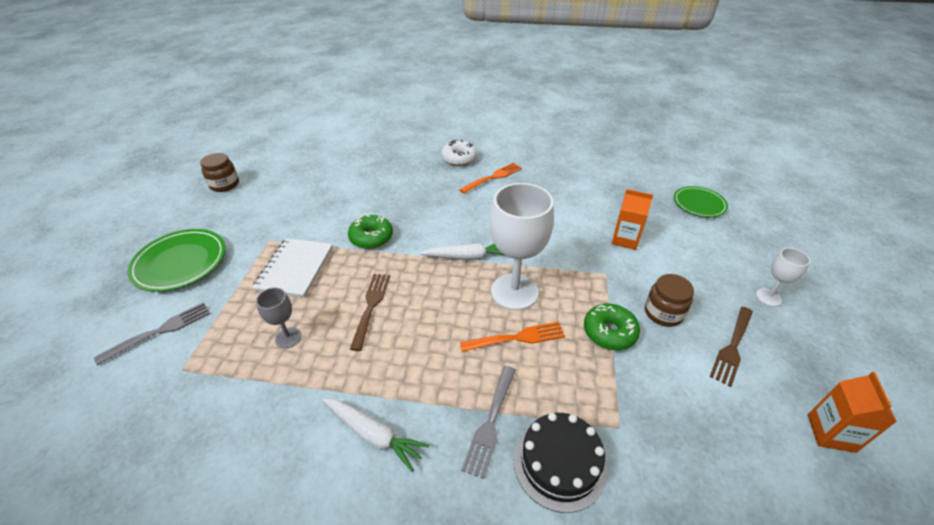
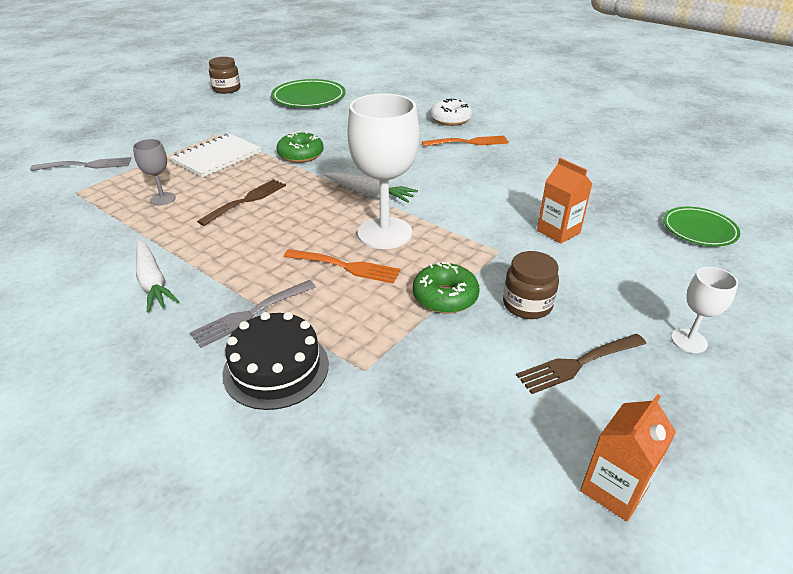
camera: 30 degrees right, 5 degrees down
green plate [127,229,226,292] -> green plate moved to [271,79,346,107]

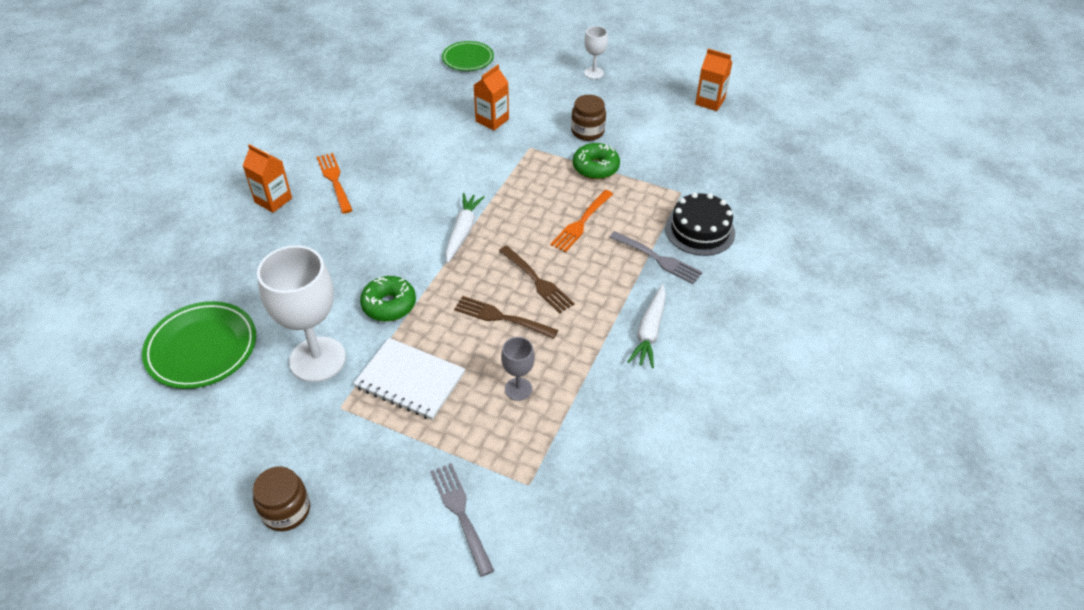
camera: 105 degrees left, 10 degrees up
white carrot [136,240,179,312] -> white carrot turned 150 degrees clockwise [628,284,666,368]
brown jar [209,57,240,94] -> brown jar moved to [253,467,310,531]
orange fork [284,249,400,284] -> orange fork turned 150 degrees counterclockwise [550,190,613,252]
white goblet [347,93,419,249] -> white goblet moved to [257,245,346,382]
white donut [430,99,472,126] -> orange carton [242,144,292,213]
brown fork [516,334,646,394] -> brown fork moved to [499,246,575,313]

